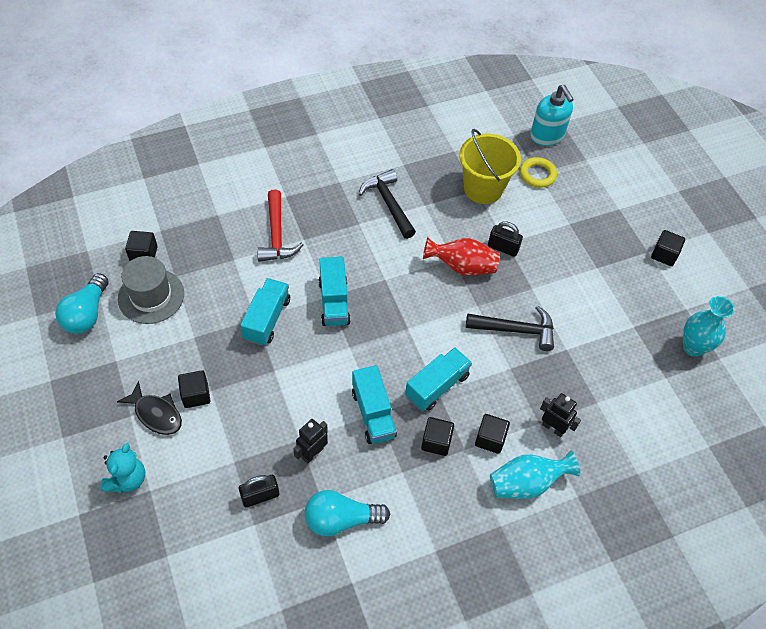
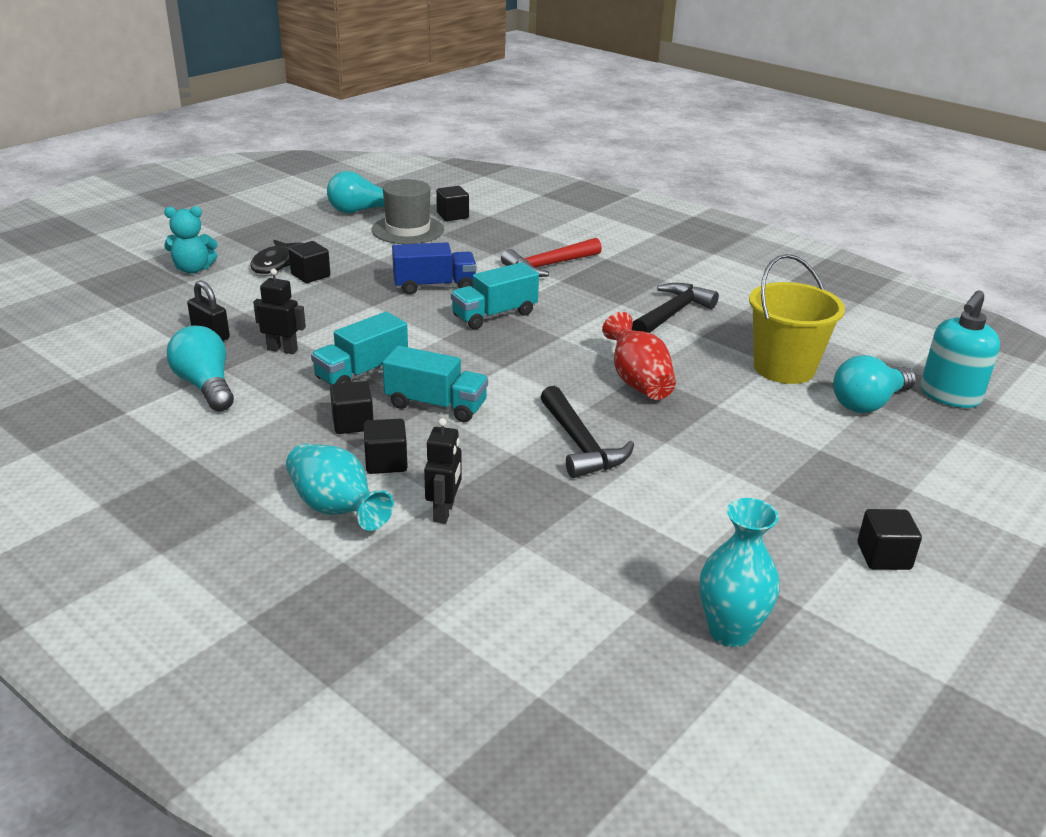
camera: 65 degrees right, 25 degrees down
turquoise truck [240,278,290,346] -> blue truck [392,242,477,295]
black padlock [488,221,523,257] -> none
yellow ring [520,157,557,188] -> turquoise light bulb [833,355,916,413]

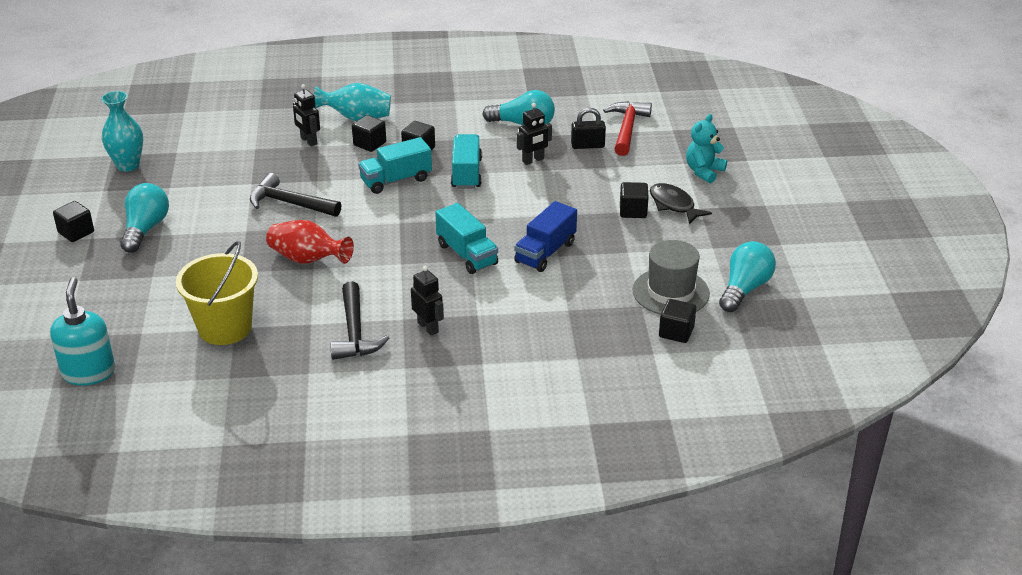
camera: 135 degrees right, 5 degrees up
turquoise truck [451,262,539,329] -> turquoise truck turned 135 degrees clockwise [435,203,498,274]
red hammer [501,238,602,277] -> red hammer moved to [603,101,652,156]
turquoise light bulb [833,355,916,413] -> turquoise light bulb moved to [120,183,169,253]
none -> black robot [411,266,444,336]

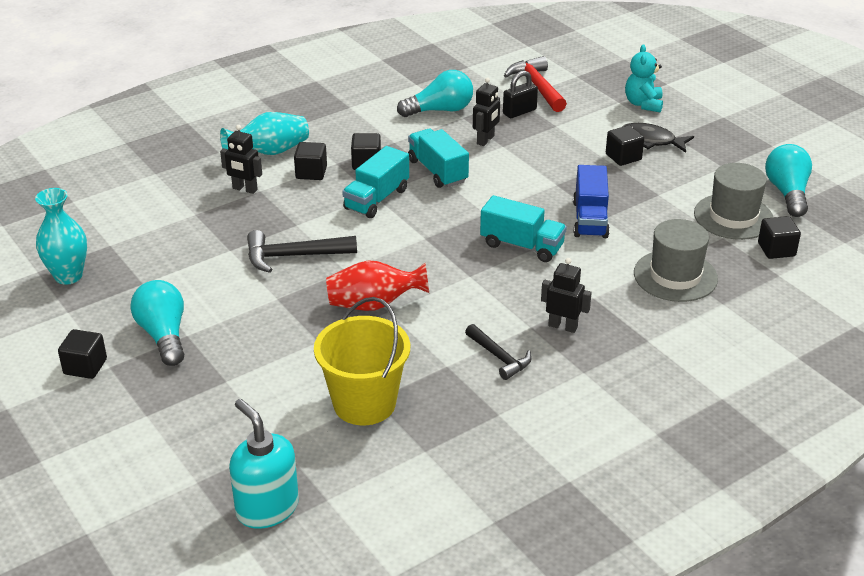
camera: 30 degrees left, 0 degrees up
black hammer [330,281,389,360] -> black hammer [465,324,532,380], size x0.66
none -> grey hat [634,219,718,302]

